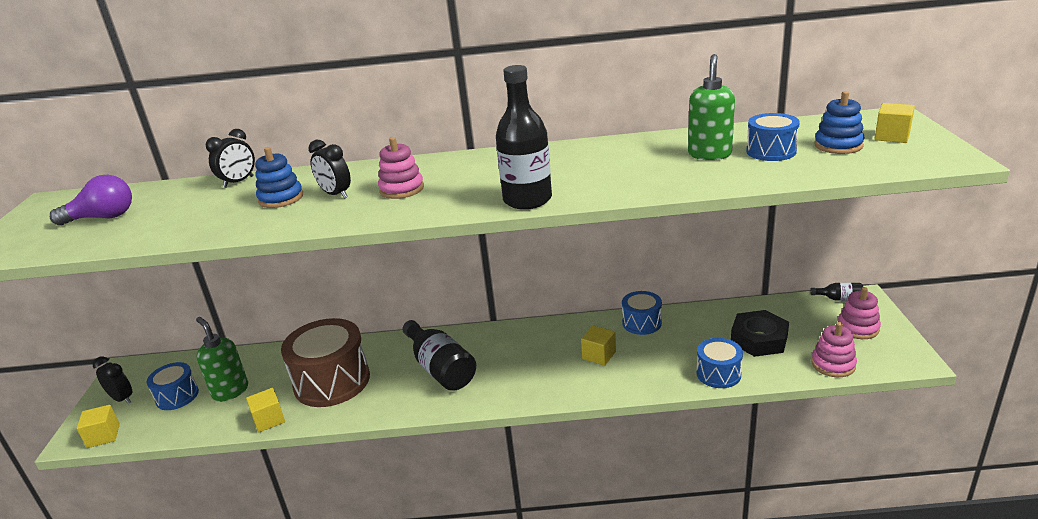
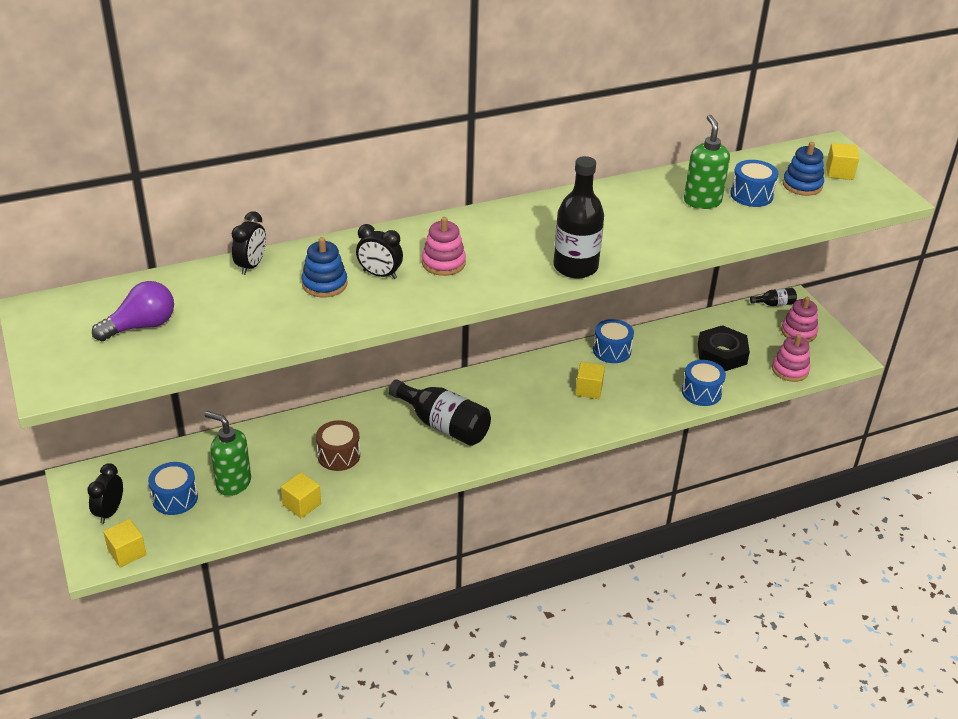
camera: 25 degrees left, 10 degrees up
black clock [93,357,132,404] -> black clock turned 90 degrees counterclockwise [87,463,123,524]
brown drum [281,318,370,407] -> brown drum [316,420,360,471], size x0.54

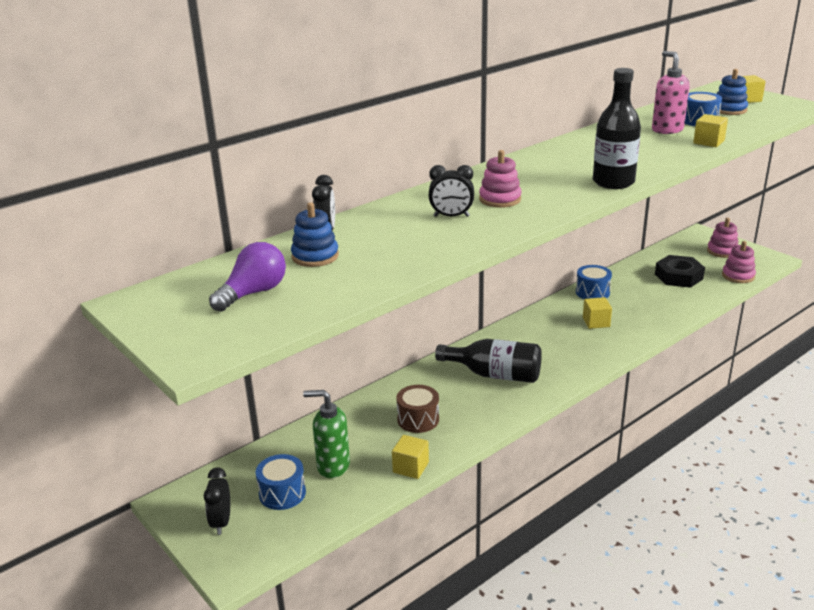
camera: 15 degrees left, 10 degrees down
yellow cube [103,519,147,568] -> yellow cube moved to [693,114,728,147]
blue stacking toy [302,237,347,297] -> blue stacking toy moved to [291,202,339,267]
blue drum [682,360,726,406] -> none
green soap dispenser [684,115,730,209] -> pink soap dispenser [652,51,690,134]
black bottle [750,288,797,306] -> none

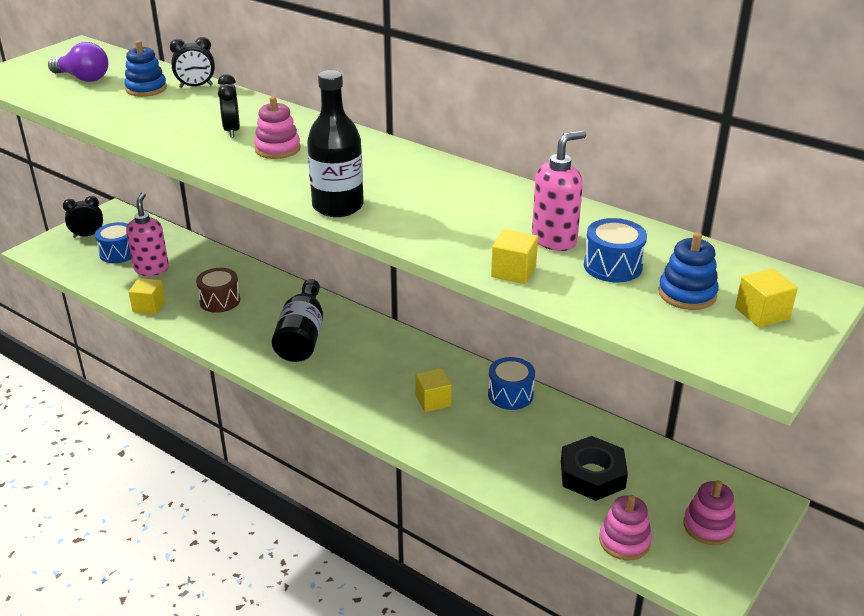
camera: 75 degrees right, 5 degrees up
green soap dispenser [303,390,350,478] -> pink soap dispenser [126,193,169,276]

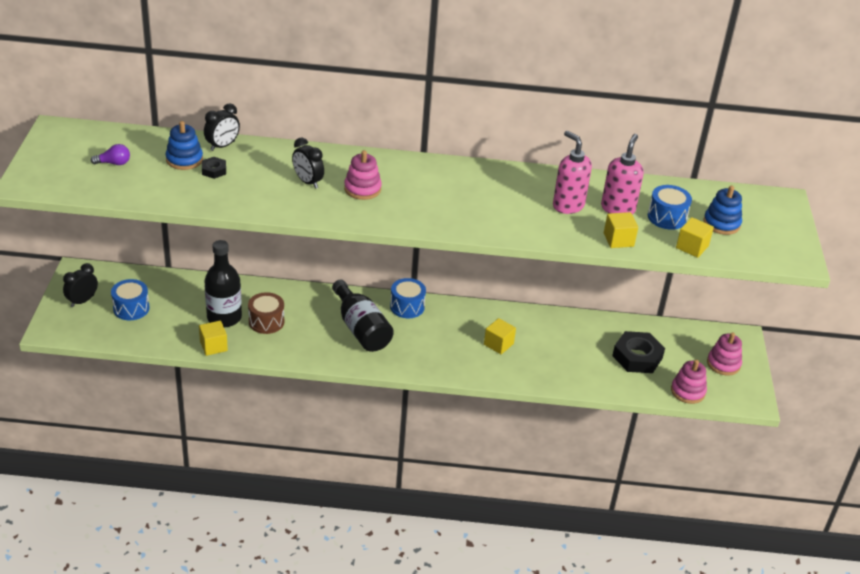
camera: 35 degrees left, 5 degrees up
purple light bulb [48,42,108,82] -> purple light bulb [90,144,130,165], size x0.59
pink soap dispenser [126,193,169,276] -> pink soap dispenser moved to [553,131,592,214]
black bottle [307,70,364,217] -> black bottle moved to [204,240,242,327]
blue drum [488,357,535,410] -> blue drum moved to [390,278,426,318]
yellow cube [735,268,798,328] -> yellow cube moved to [676,217,714,258]
none -> black nut [202,157,226,179]

